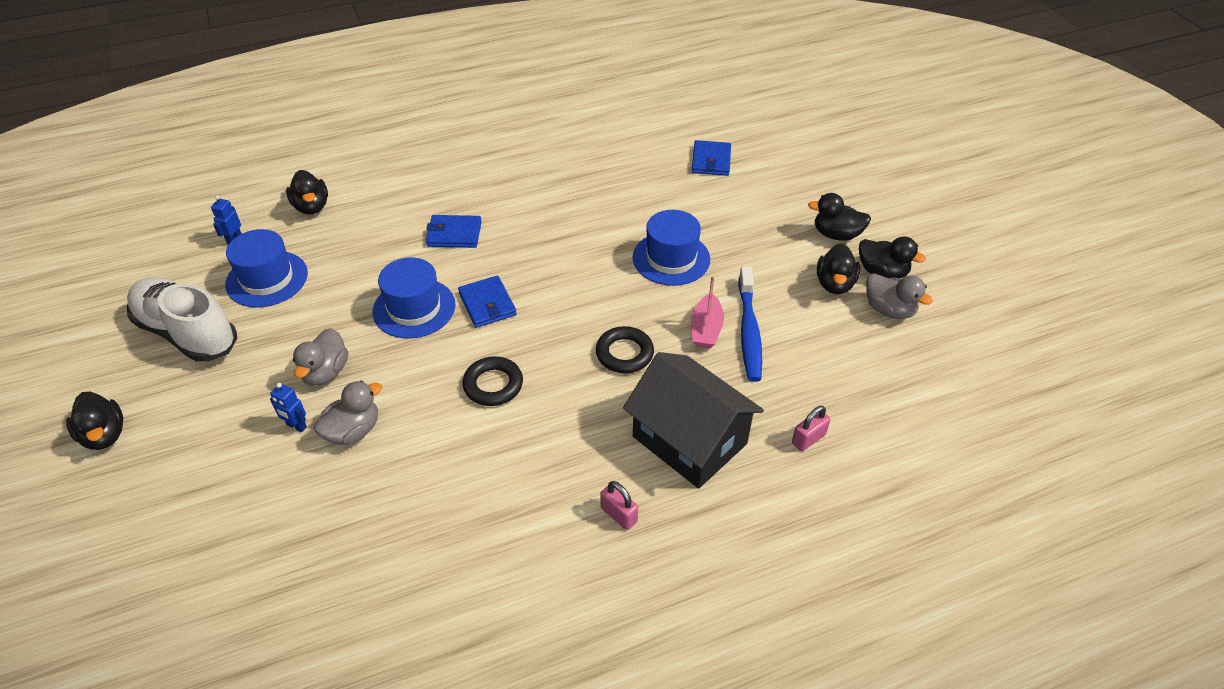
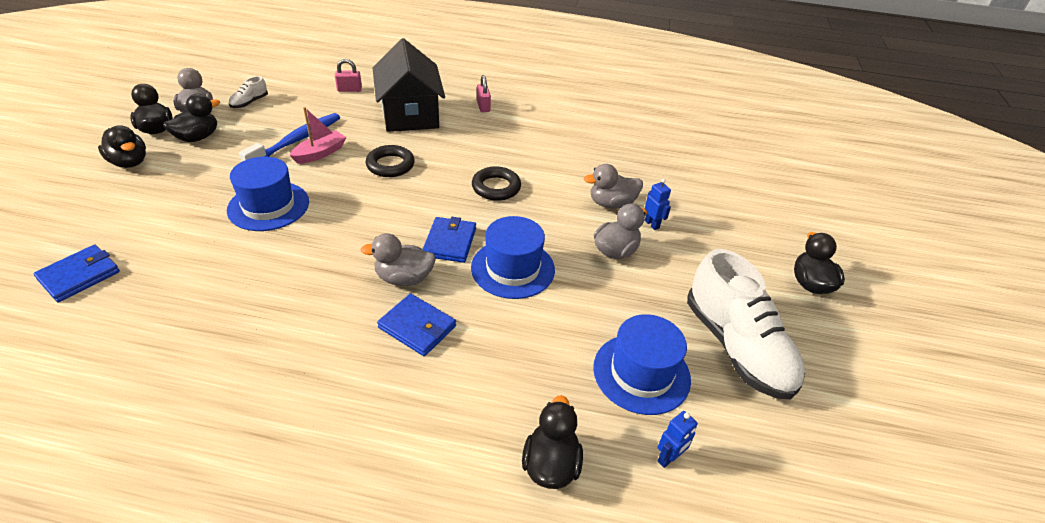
camera: 150 degrees left, 5 degrees down
none -> white shoe [229,76,268,108]
none -> grey duck [361,233,436,286]

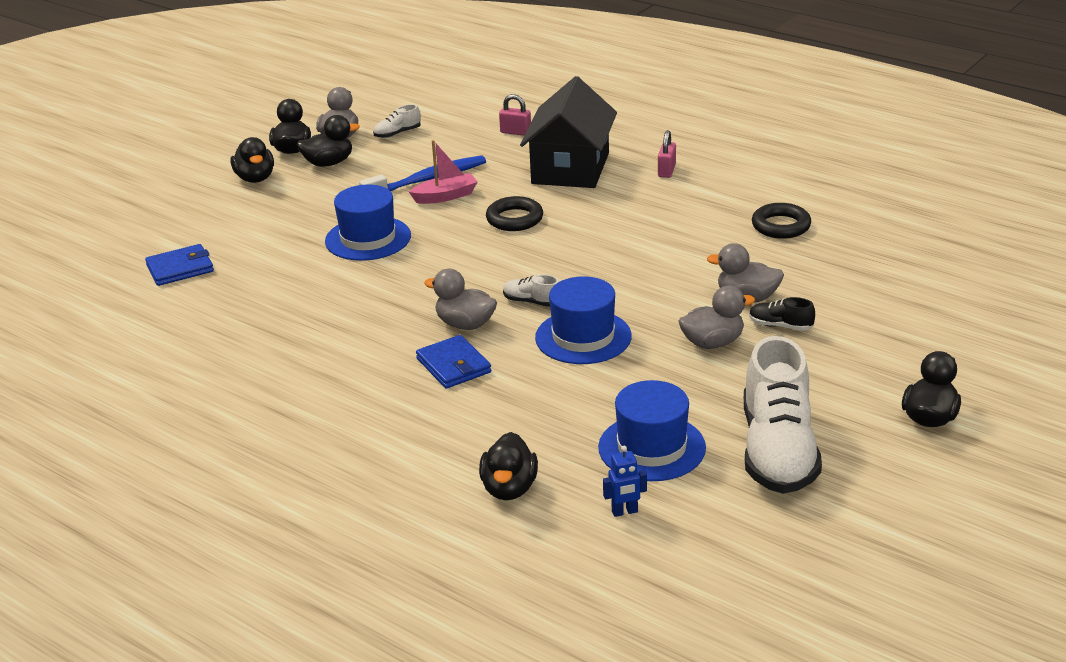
camera: 30 degrees right, 10 degrees down
blue wallet [422,217,476,263] -> white shoe [503,274,559,307]
black ring [472,166,521,201] -> black ring moved to [752,203,811,239]
black duck [522,395,583,489] -> black duck turned 150 degrees clockwise [479,432,538,500]
blue robot [645,179,671,230] -> black shoe [749,297,815,331]

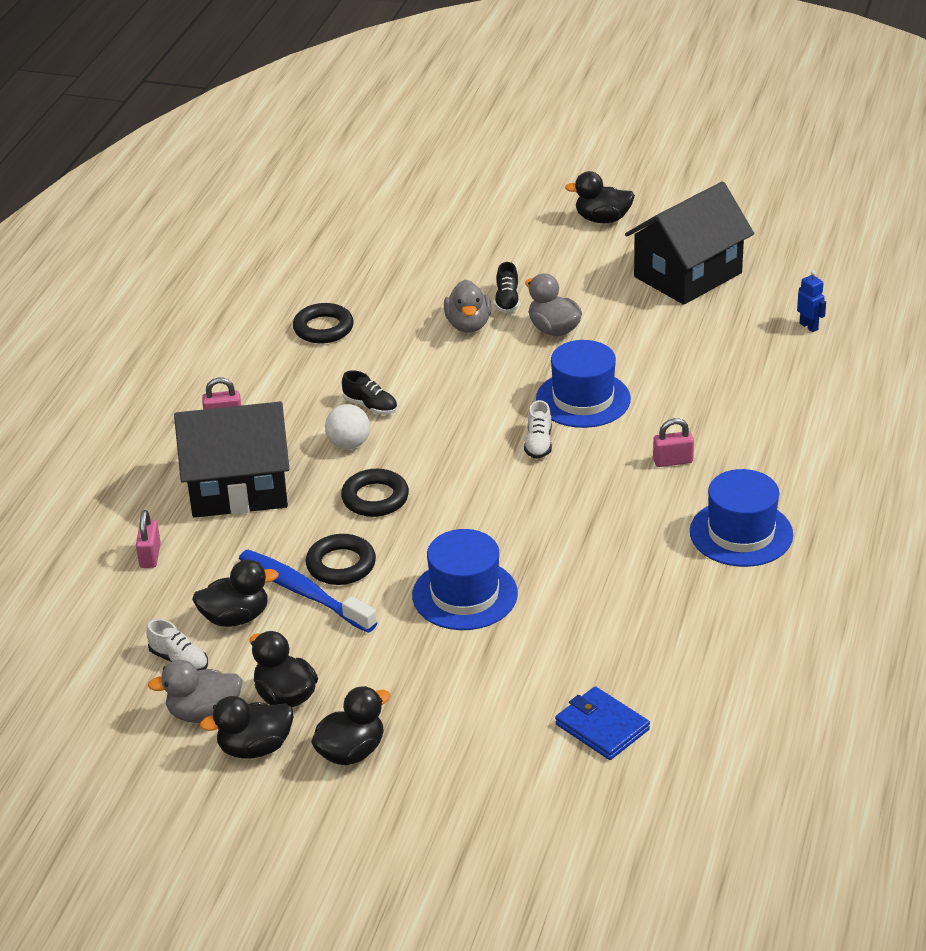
camera: 110 degrees left, 5 degrees up
pink boat [409,140,478,204] -> black ring [305,534,376,585]
blue wallet [416,335,491,389] -> pink padlock [653,418,694,467]
grey duck [424,269,497,330] -> none
black duck [479,432,538,500] -> black duck moved to [192,560,279,627]
blue hat [598,380,706,481] -> blue hat moved to [690,469,793,567]
white shoe [744,336,822,494] -> black house [625,181,754,305]
none -> white ball [325,404,370,449]
none -> black shoe [342,371,397,415]

